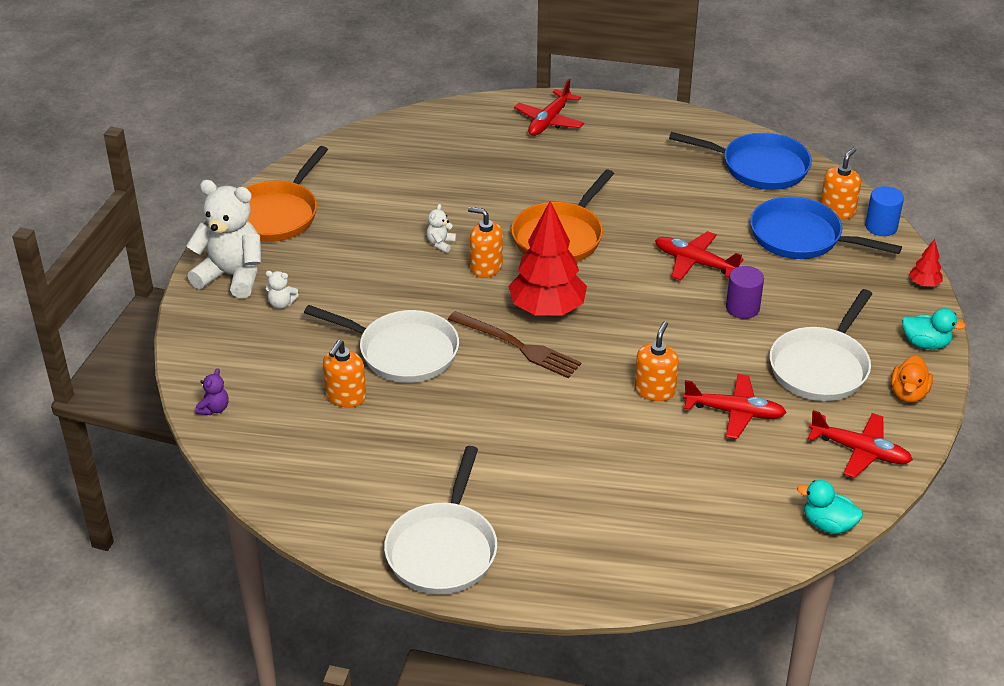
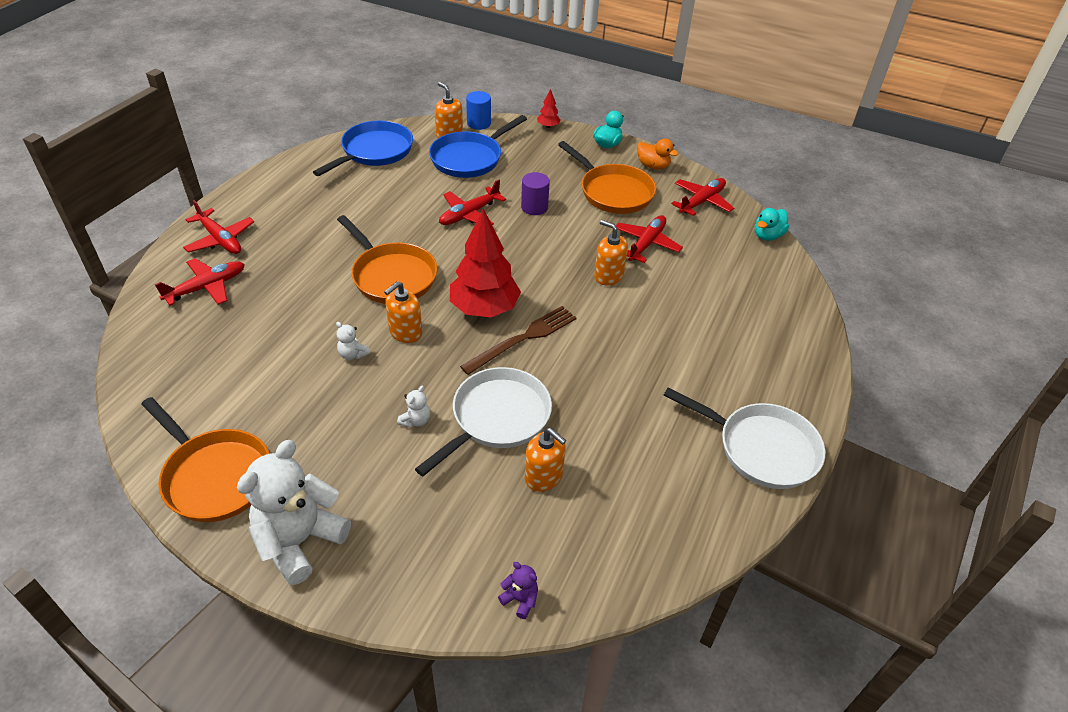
camera: 75 degrees left, 5 degrees up
white teddy bear [266,271,299,309] -> white teddy bear moved to [397,386,430,428]
white pan [770,289,872,401] -> orange pan [558,141,656,214]
none -> red plane [155,258,245,306]

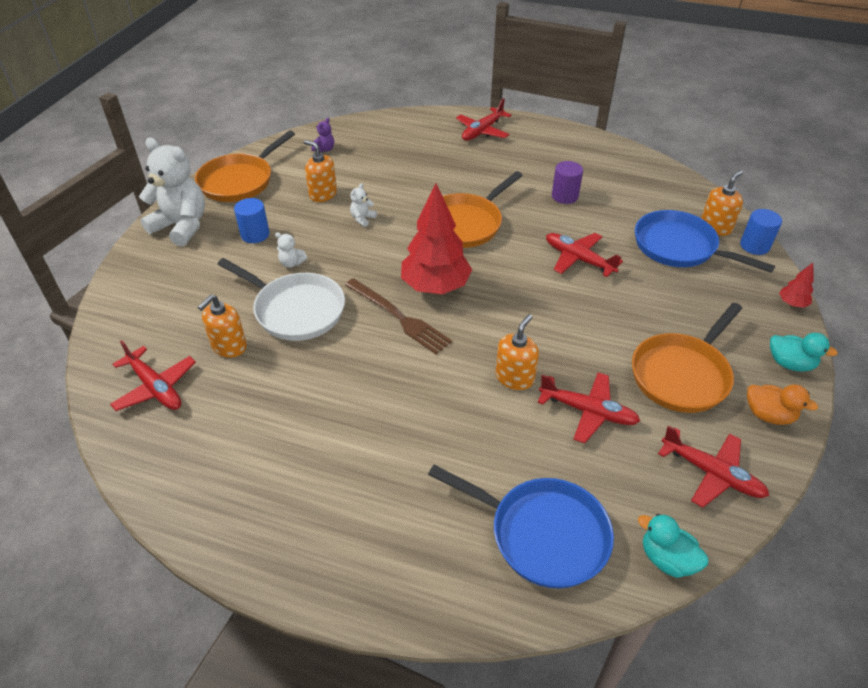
camera: 85 degrees right, 0 degrees up
red plane [155,258,245,306] -> red plane moved to [110,340,196,411]
blue pan [313,121,413,176] -> blue pan moved to [428,465,614,588]
orange soap dispenser [384,281,422,343] -> orange soap dispenser moved to [304,140,337,202]
purple teddy bear [498,562,538,619] -> purple teddy bear moved to [311,118,334,152]
purple cylinder [521,172,550,215] -> purple cylinder moved to [552,161,583,204]
orange duck [637,138,679,169] -> orange duck turned 90 degrees counterclockwise [747,384,818,425]
white pan [663,387,825,489] -> none
none -> blue cylinder [234,198,269,243]

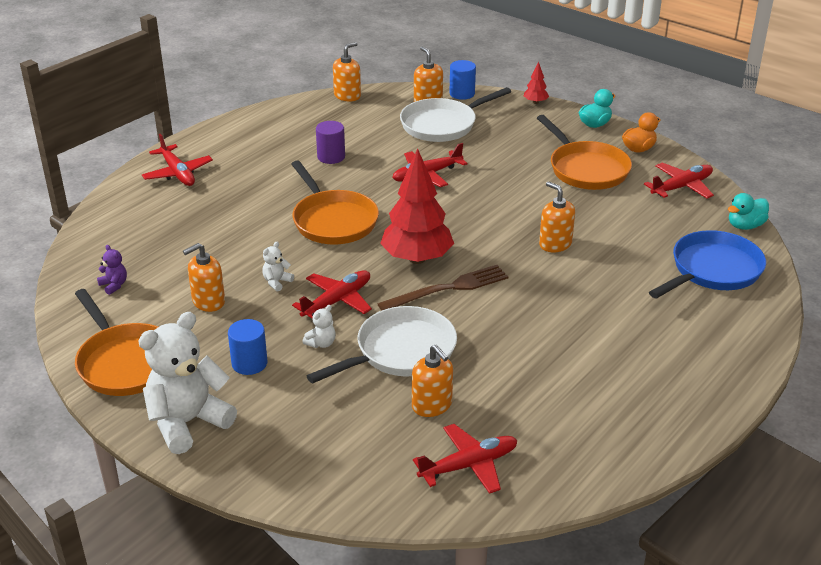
camera: 70 degrees left, 10 degrees down
white teddy bear [350,183,377,227] -> white teddy bear turned 75 degrees clockwise [262,242,294,291]
red plane [538,372,640,443] -> red plane moved to [292,270,372,318]
blue pan [635,210,775,273] -> white pan [400,87,511,142]
none -> orange soap dispenser [333,42,361,102]

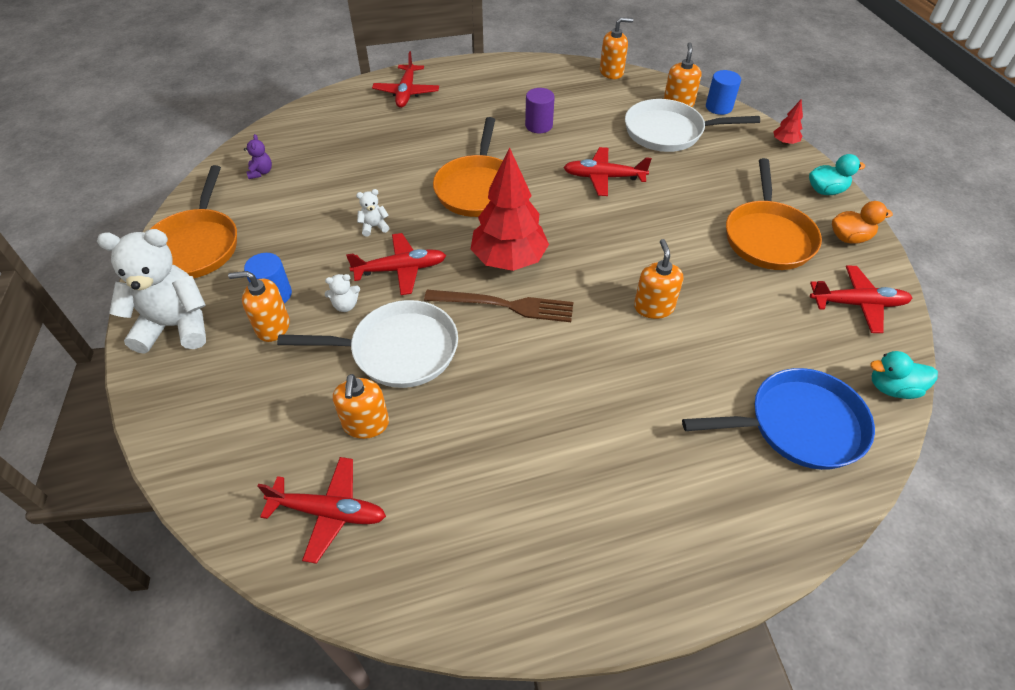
camera: 35 degrees right, 15 degrees up
orange soap dispenser [183,243,225,312] -> orange soap dispenser moved to [228,271,290,342]

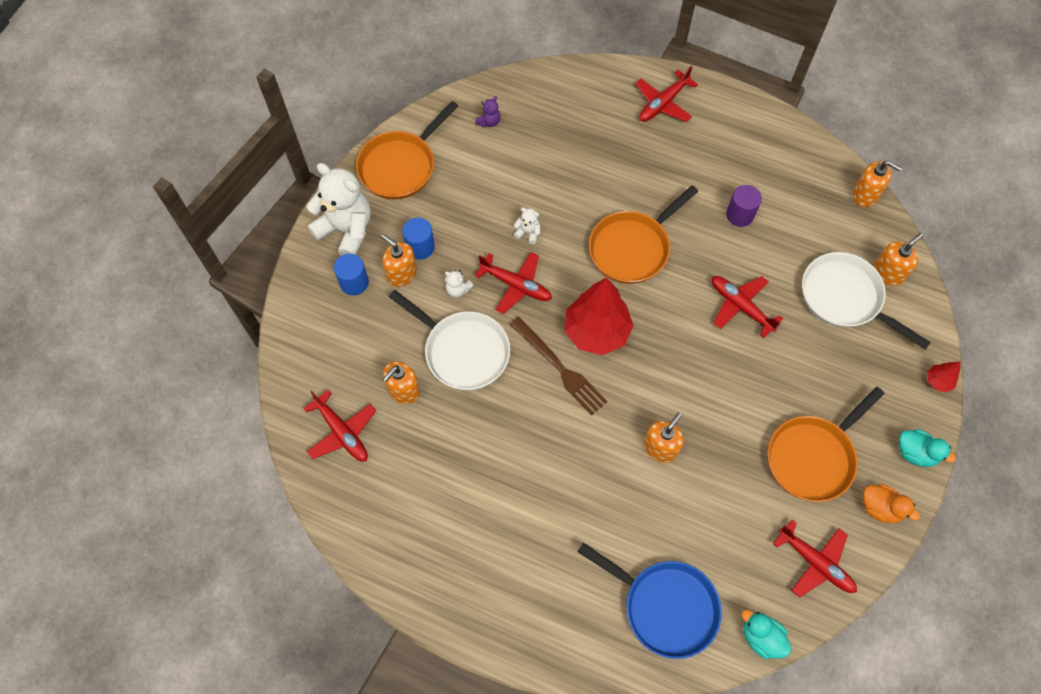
camera: 40 degrees right, 15 degrees up
blue cylinder [706,70,741,115] -> blue cylinder moved to [334,254,369,295]

